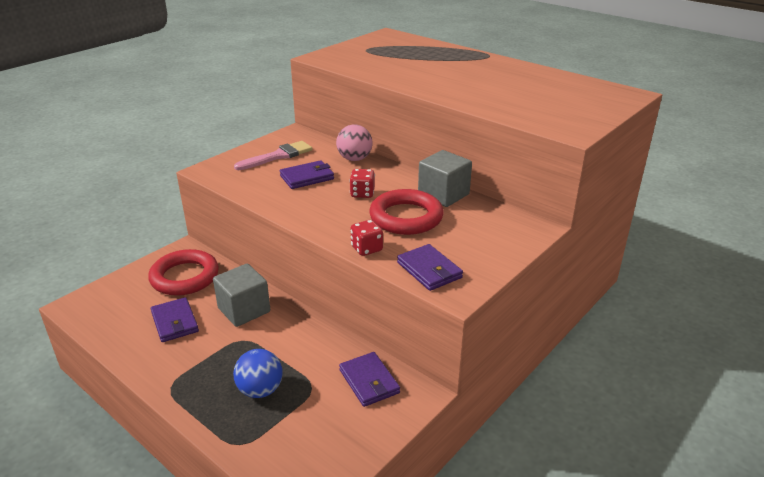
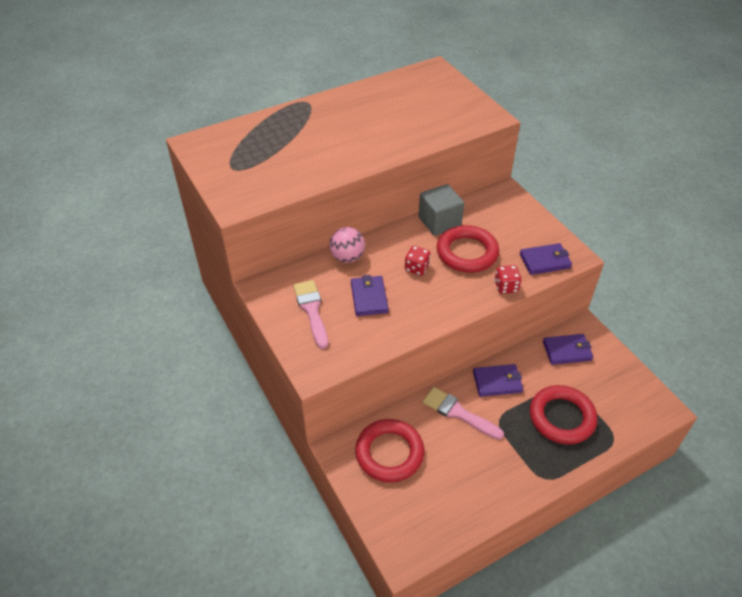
camera: 70 degrees left, 15 degrees up
purple wallet [151,297,199,342] -> purple wallet moved to [473,364,523,397]
grey cube [213,264,270,327] -> pink brush [423,387,504,440]
blue ball [233,349,283,398] -> red ring [530,385,598,444]

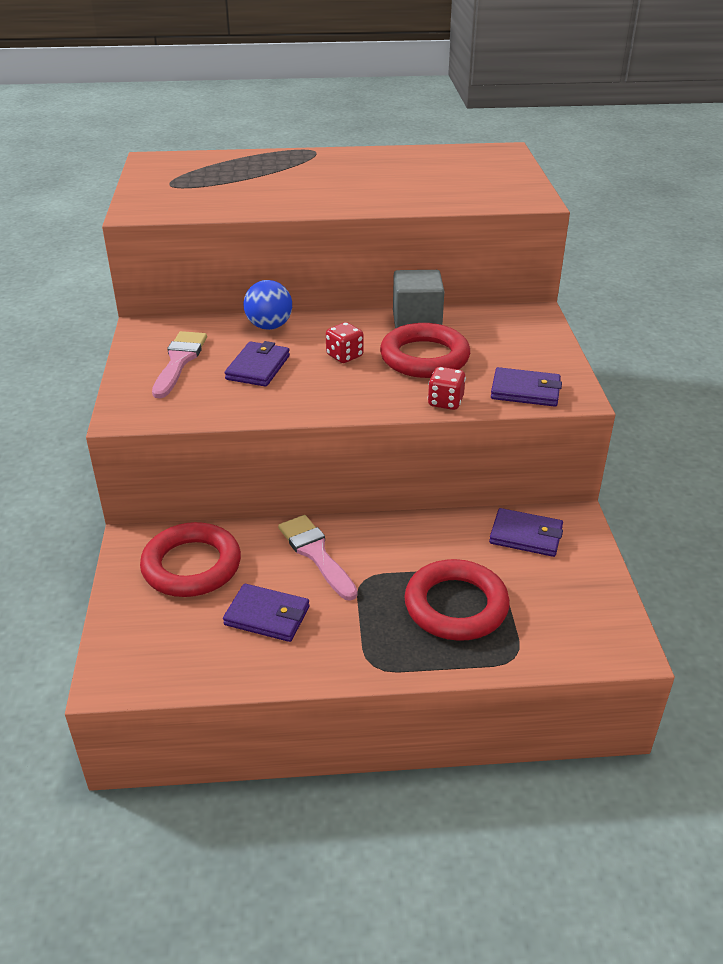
camera: 25 degrees right, 10 degrees down
pink ball [329,227,365,263] -> blue ball [244,280,292,330]
purple wallet [473,364,523,397] -> purple wallet moved to [223,584,310,642]

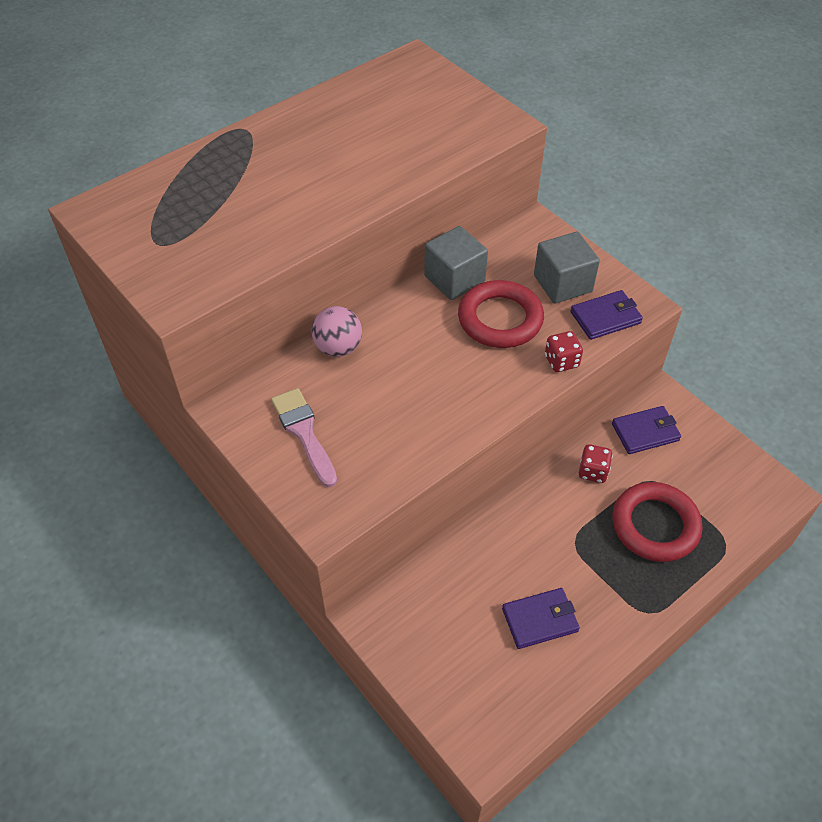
camera: 35 degrees left, 15 degrees up
red ring [140,522,241,597] -> none
purple wallet [225,341,290,387] -> none
blue ball [244,280,292,330] -> pink ball [312,306,362,357]
pink brush [278,515,358,601] -> none
red dice [326,322,364,363] -> red dice moved to [579,444,613,483]
none -> grey cube [534,232,600,303]

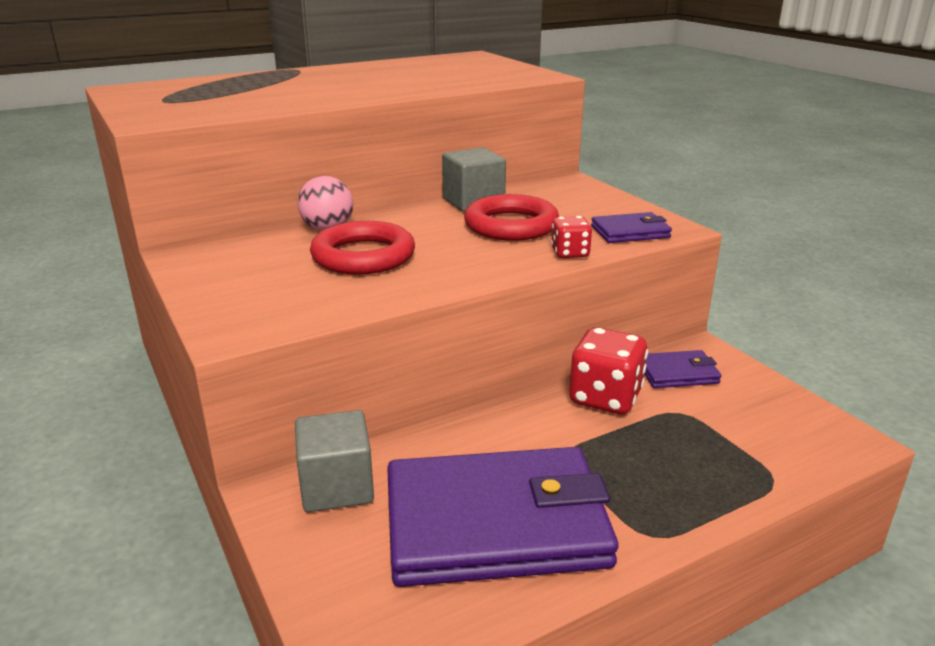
camera: 10 degrees right, 25 degrees down
pink brush [271,388,337,487] -> none
purple wallet [502,588,580,649] -> purple wallet [387,447,619,587], size x2.28
grey cube [534,232,600,303] -> grey cube moved to [295,410,374,512]
red dice [579,444,613,483] -> red dice [569,327,648,414], size x1.81
red ring [613,482,702,562] -> red ring moved to [310,221,415,275]

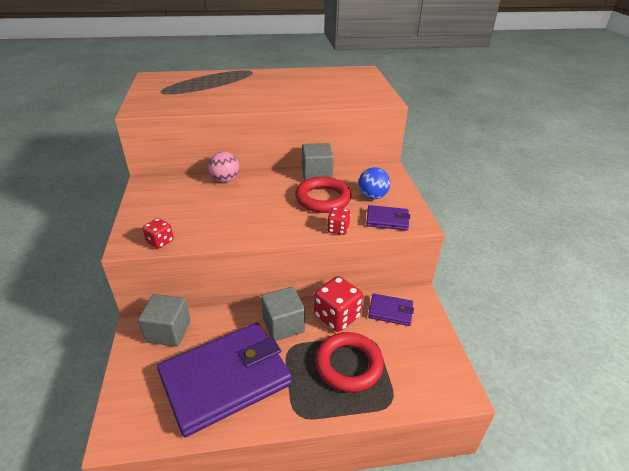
camera: 20 degrees right, 10 degrees up
red ring [310,221,415,275] -> red ring moved to [315,332,384,392]
purple wallet [387,447,619,587] -> purple wallet turned 45 degrees counterclockwise [157,323,292,437]
none -> red dice [142,218,174,249]
none -> grey cube [261,287,305,341]
none -> blue ball [358,167,390,199]

